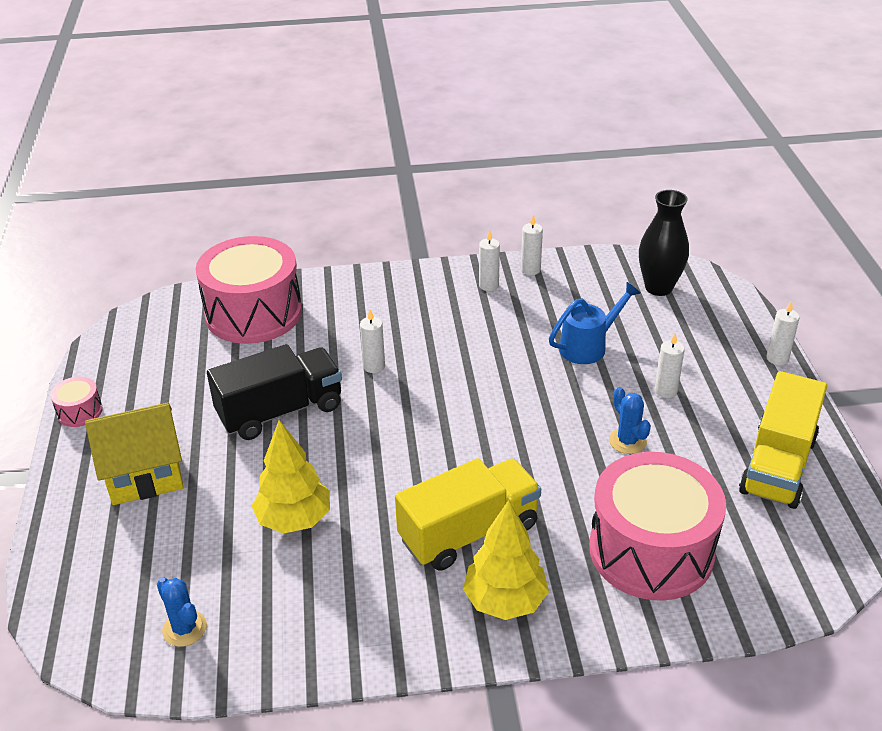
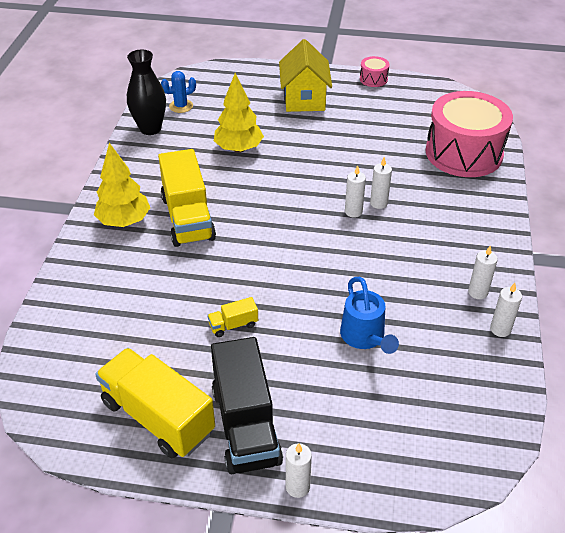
camera: 105 degrees right, 5 degrees up
black truck [207,344,342,440] -> black truck moved to [211,337,283,474]
pink drum [589,452,726,601] -> none
blue cactus [609,387,651,454] -> yellow truck [207,297,258,337]
black vase [639,190,689,296] -> black vase moved to [127,50,166,135]
white candle [655,333,685,398] -> white candle moved to [345,165,366,218]

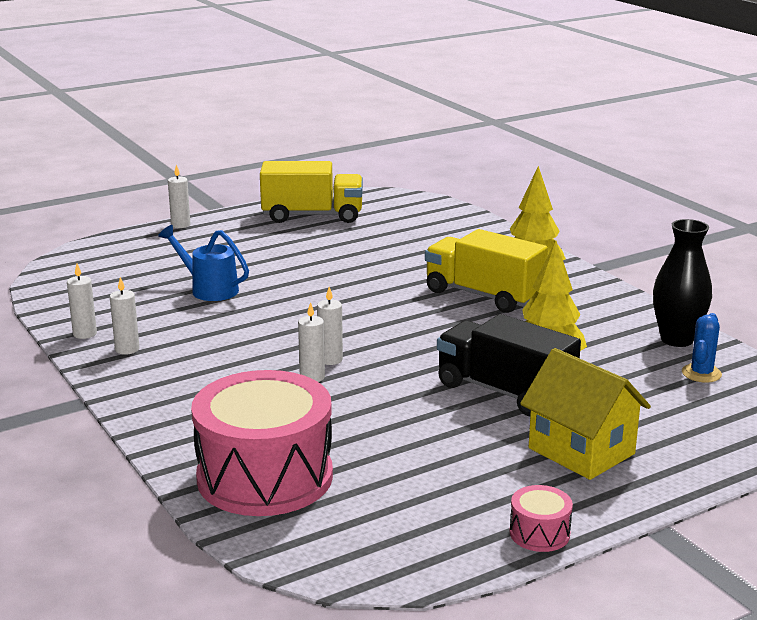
camera: 140 degrees right, 20 degrees down
yellow truck [207,297,258,337] -> none
black truck [211,337,283,474] -> black truck moved to [437,314,581,416]

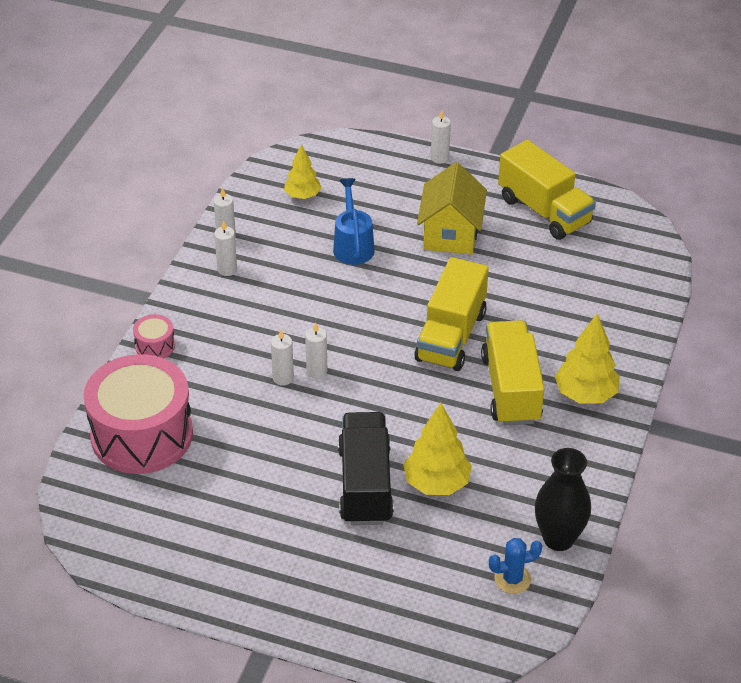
camera: 50 degrees right, 20 degrees up
pink drum [510,485,573,552] -> pink drum moved to [133,314,175,358]
yellow house [520,348,651,480] -> yellow house moved to [417,162,487,254]
none -> yellow tree [284,144,322,199]
none -> yellow truck [414,257,489,371]

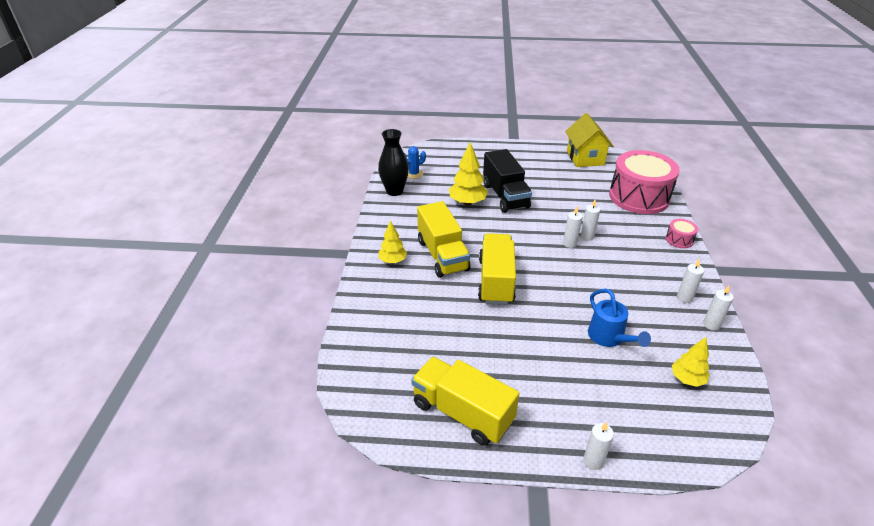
camera: 165 degrees right, 5 degrees down
yellow house [417,162,487,254] -> yellow house moved to [565,113,614,167]
yellow tree [554,314,620,404] -> yellow tree [379,220,407,263], size x0.65

